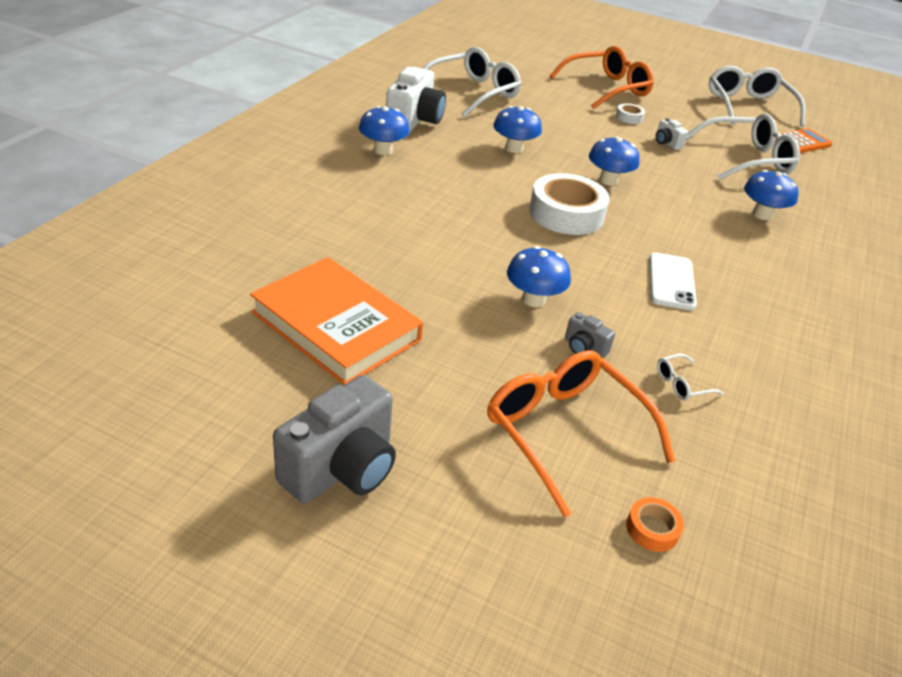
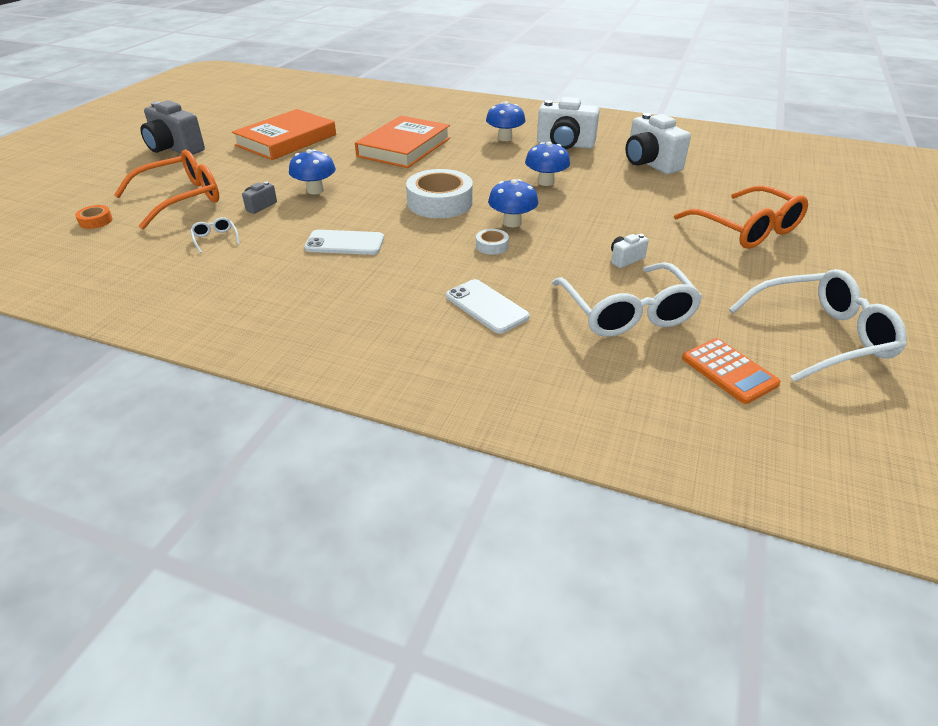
camera: 90 degrees right, 0 degrees up
white glasses [423,47,521,117] -> white camera [625,113,691,174]
white tape [616,103,645,124] -> white tape moved to [476,229,509,255]
blue mushroom [744,170,798,220] -> white phone [446,279,530,334]
none -> orange book [355,115,450,168]

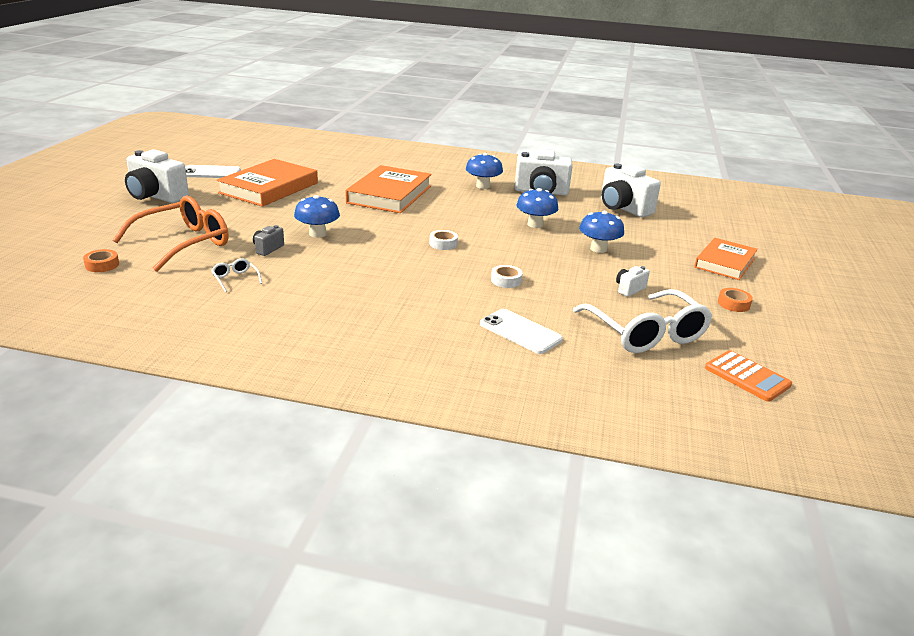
camera: 10 degrees left, 10 degrees down
grey camera [140,100,205,155] -> white camera [125,149,189,203]
white phone [304,230,384,255] -> white phone moved to [185,165,241,178]
white tape [406,169,473,218] -> white tape [429,230,458,250], size x0.45
blue mushroom [488,179,538,227] -> blue mushroom moved to [579,211,624,253]
orange glasses [674,186,808,249] -> orange book [694,238,758,280]
white glasses [729,269,906,382] -> none
none -> orange tape [718,288,753,312]

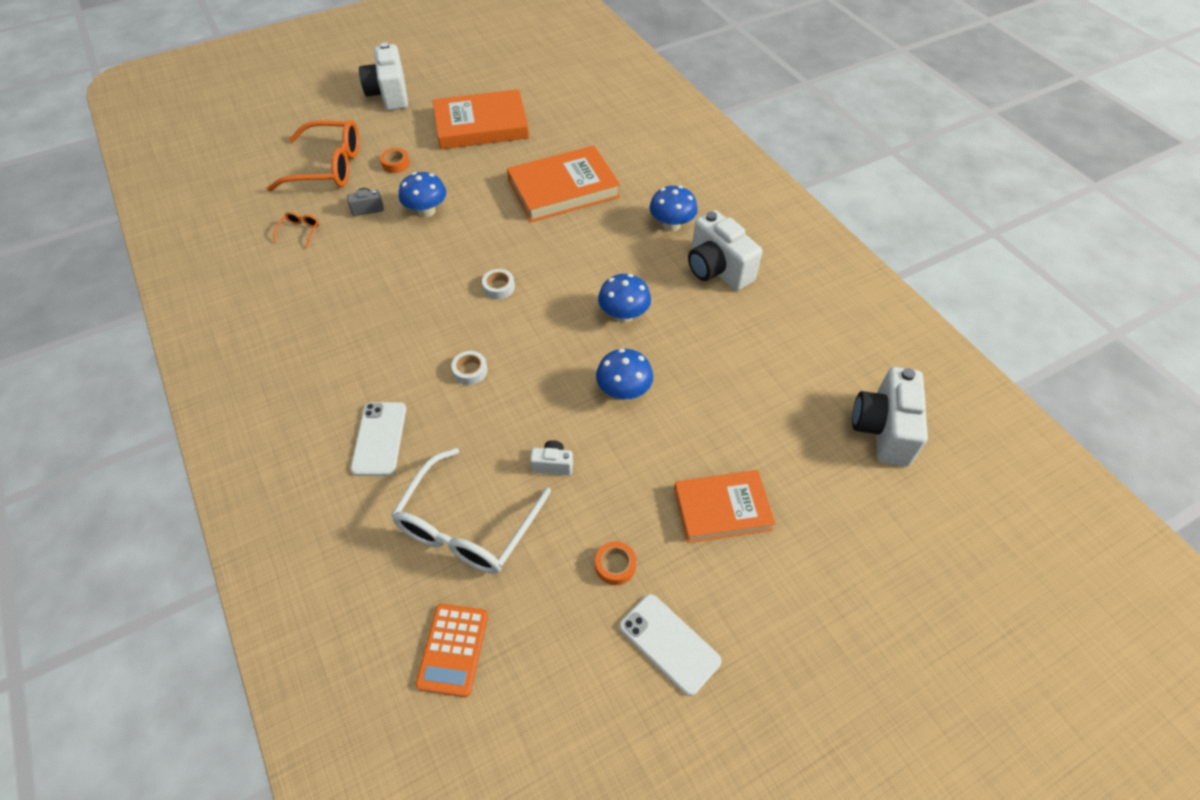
camera: 50 degrees right, 25 degrees up
orange tape [83,249,119,272] -> orange tape moved to [380,148,410,173]
white phone [185,165,241,178] -> white phone moved to [619,594,722,696]
white glasses [211,258,262,292] -> orange glasses [274,212,319,248]
white camera [601,164,661,217] -> white camera moved to [852,367,928,467]

